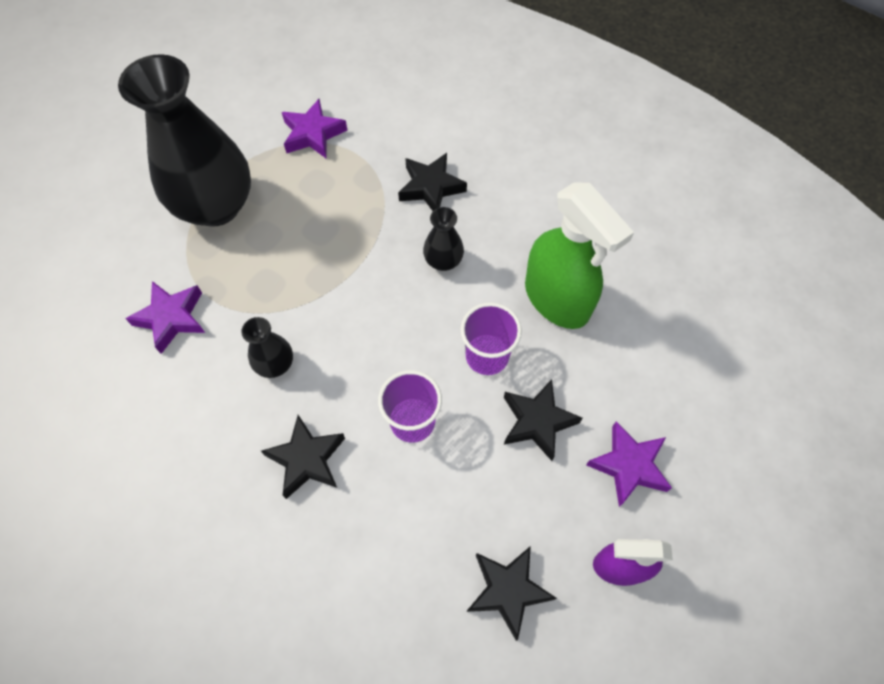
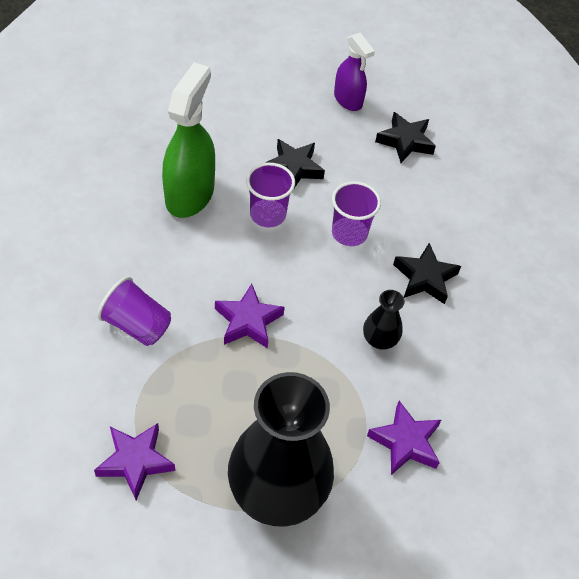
camera: 130 degrees left, 10 degrees down
black star [398,153,467,211] -> purple cup [97,277,171,346]
black vase [423,207,464,271] -> none
purple star [586,421,672,507] -> purple star moved to [215,284,285,349]

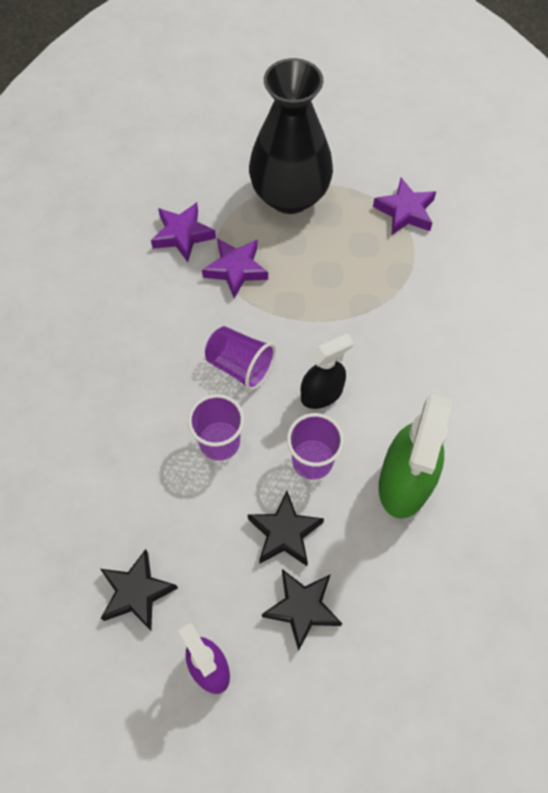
camera: 175 degrees left, 10 degrees up
purple cup [97,277,171,346] -> purple cup moved to [205,326,276,391]
purple star [215,284,285,349] -> purple star moved to [202,238,268,299]
black vase [363,290,405,350] -> none
black star [393,243,461,304] -> black star moved to [262,569,342,651]
none -> black spray bottle [301,333,353,409]

